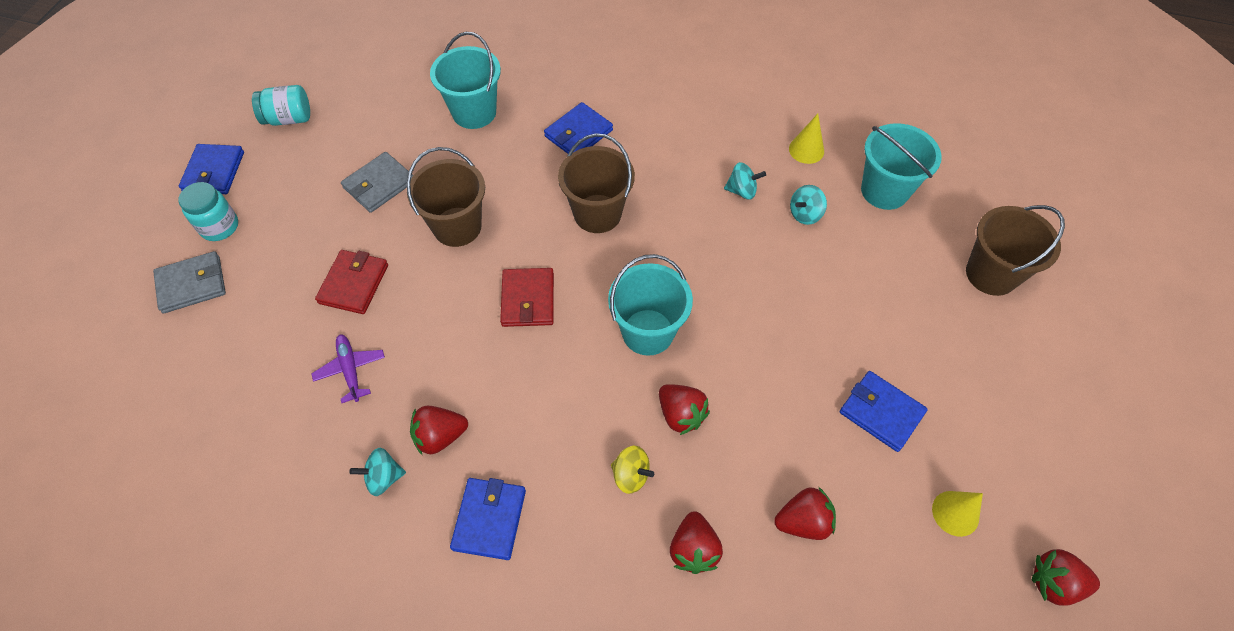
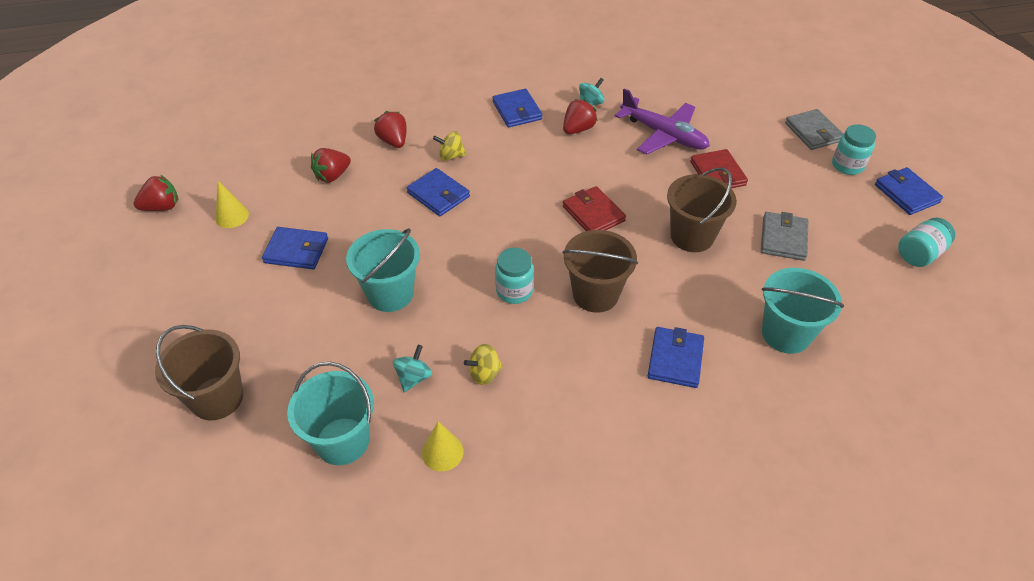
camera: 150 degrees right, 10 degrees down
grey wallet [153,251,226,314] -> grey wallet turned 60 degrees counterclockwise [785,109,843,150]
purple plane [311,334,385,403] -> purple plane [615,88,710,155], size x1.81
turquoise bucket [608,254,693,356] -> turquoise bucket moved to [346,228,420,312]
red strawberry [659,384,710,435] -> blue wallet [407,168,470,216]
turquoise spinning top [724,162,766,200] -> yellow spinning top [464,344,503,385]
none -> turquoise jar [495,248,534,304]

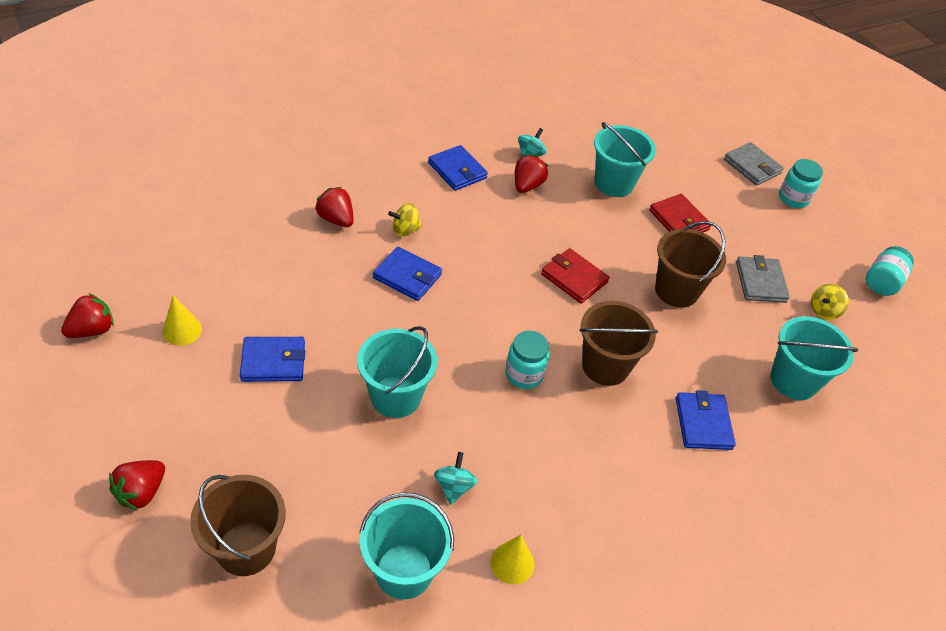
camera: 20 degrees left, 0 degrees up
red strawberry [311,148,351,183] -> red strawberry moved to [109,460,165,511]
yellow spinning top [464,344,503,385] -> yellow spinning top moved to [811,284,849,320]
purple plane [615,88,710,155] -> turquoise bucket [594,122,656,197]
blue wallet [875,167,943,215] -> none

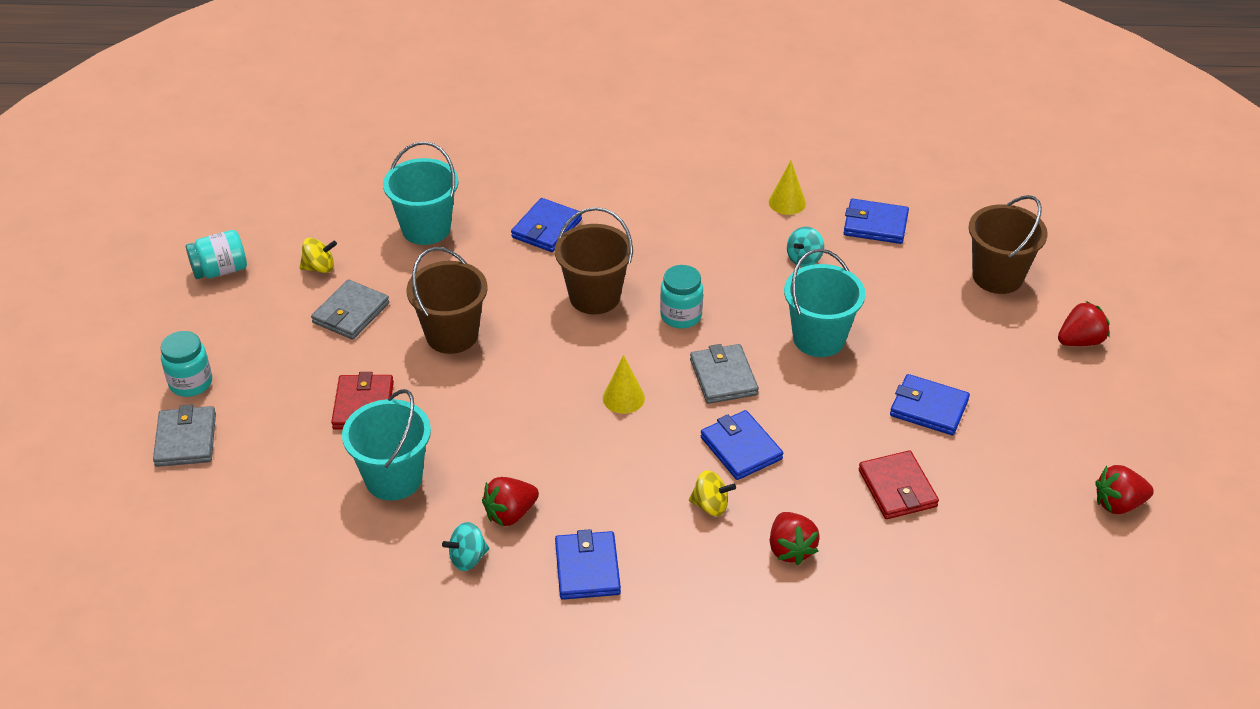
camera: 145 degrees left, 5 degrees down
yellow cone [163,295,202,346] -> yellow cone moved to [603,355,645,414]
turquoise bucket [359,492,454,600] -> blue wallet [844,199,909,244]
red wallet [541,248,609,304] -> red wallet moved to [858,450,939,519]
none -> grey wallet [690,344,759,404]

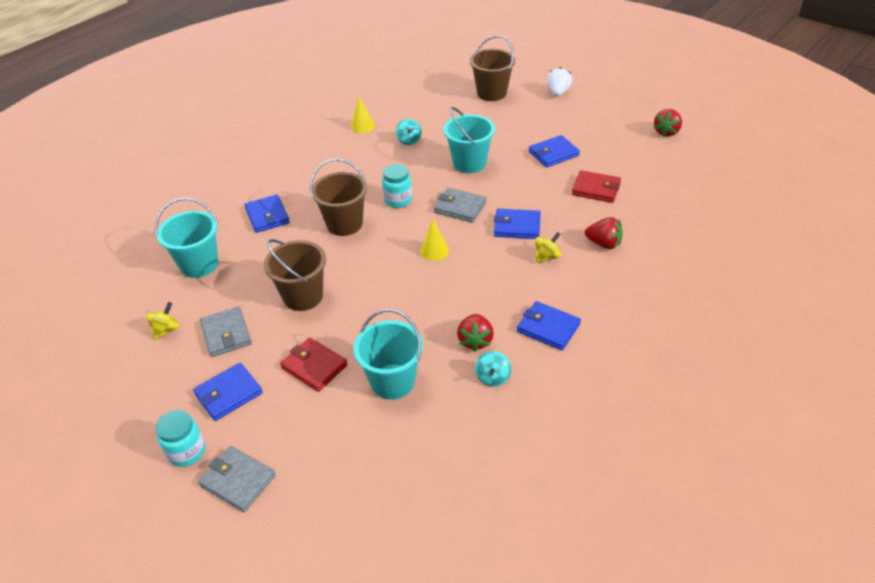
camera: 50 degrees left, 0 degrees up
turquoise jar [186,230,247,279] -> none
blue wallet [844,199,909,244] -> blue wallet moved to [193,363,263,421]
red strawberry [1058,301,1110,346] -> white strawberry [547,67,572,96]

